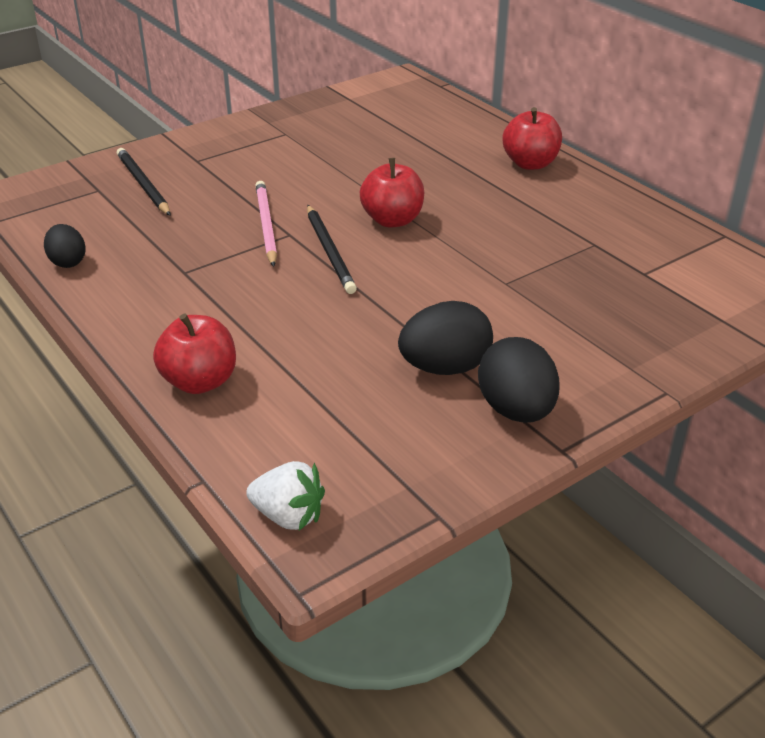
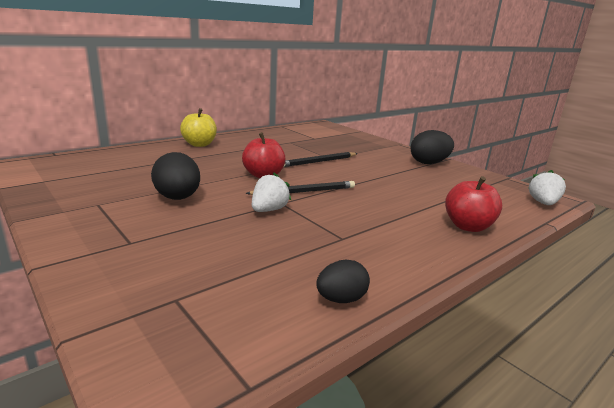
camera: 95 degrees left, 15 degrees down
black pencil [117,148,171,216] -> black pencil moved to [284,152,358,167]
pink pencil [255,181,277,267] -> white strawberry [252,172,291,212]
black egg [398,301,493,375] -> black egg moved to [151,152,200,200]
red apple [502,107,562,170] -> yellow apple [180,108,217,147]

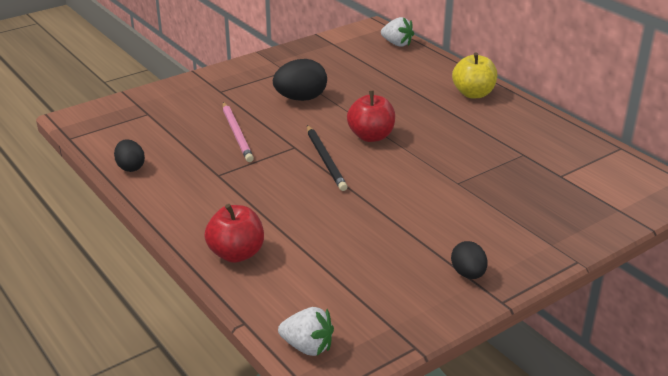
camera: 95 degrees right, 10 degrees up
white strawberry [252,172,291,212] -> white strawberry moved to [381,17,414,47]
black pencil [284,152,358,167] -> none
black egg [411,130,454,164] -> black egg [451,241,488,279], size x0.62
none -> pink pencil [223,102,254,162]

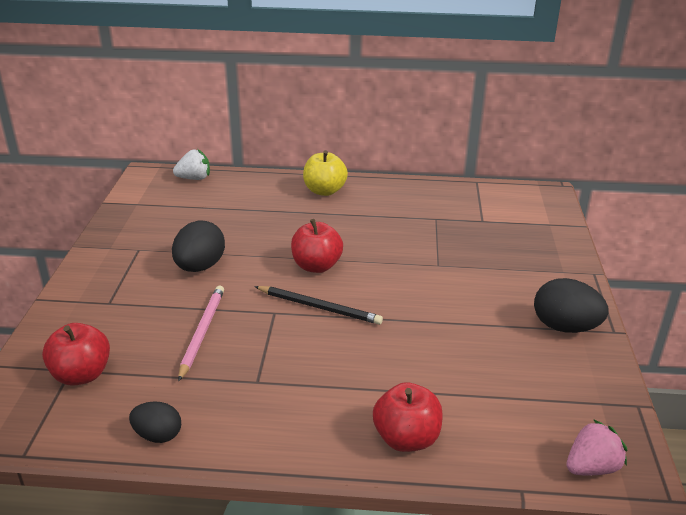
camera: 50 degrees left, 0 degrees up
pink pencil [223,102,254,162] -> pink pencil turned 105 degrees counterclockwise [178,286,224,382]
white strawberry [278,307,334,356] -> pink strawberry [567,419,627,475]
black egg [451,241,488,279] -> black egg [534,278,608,333], size x1.62
none -> red apple [42,323,110,386]

